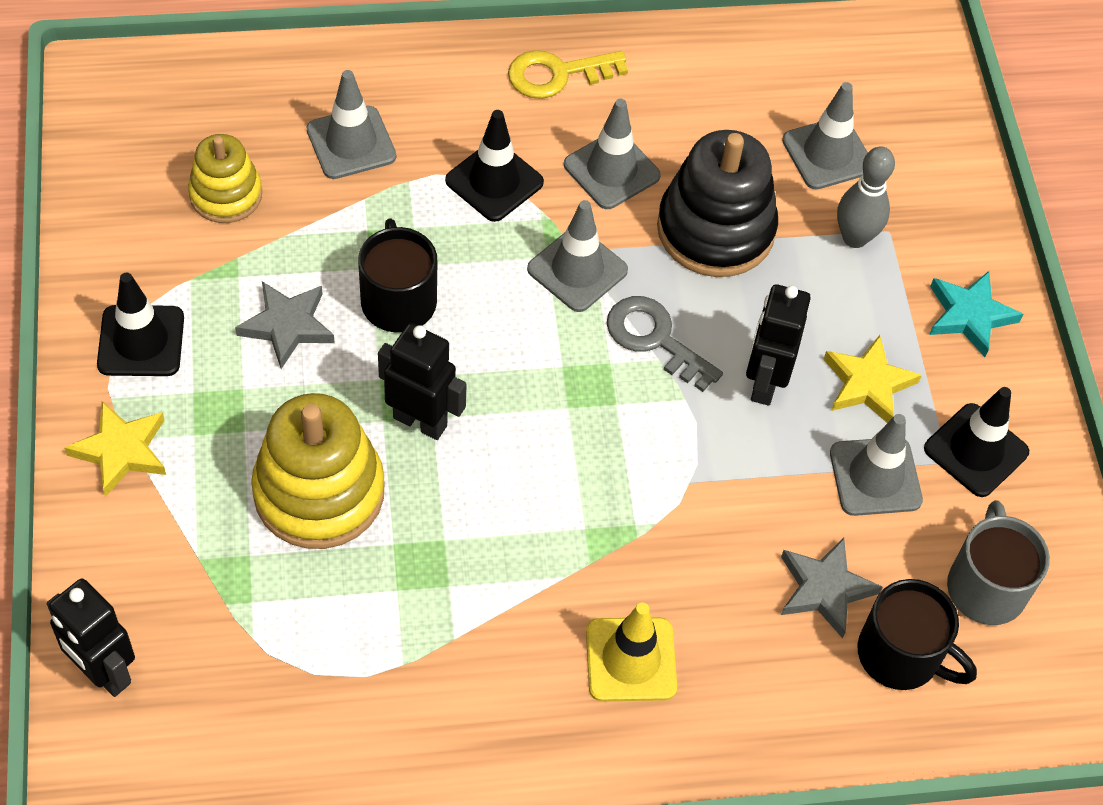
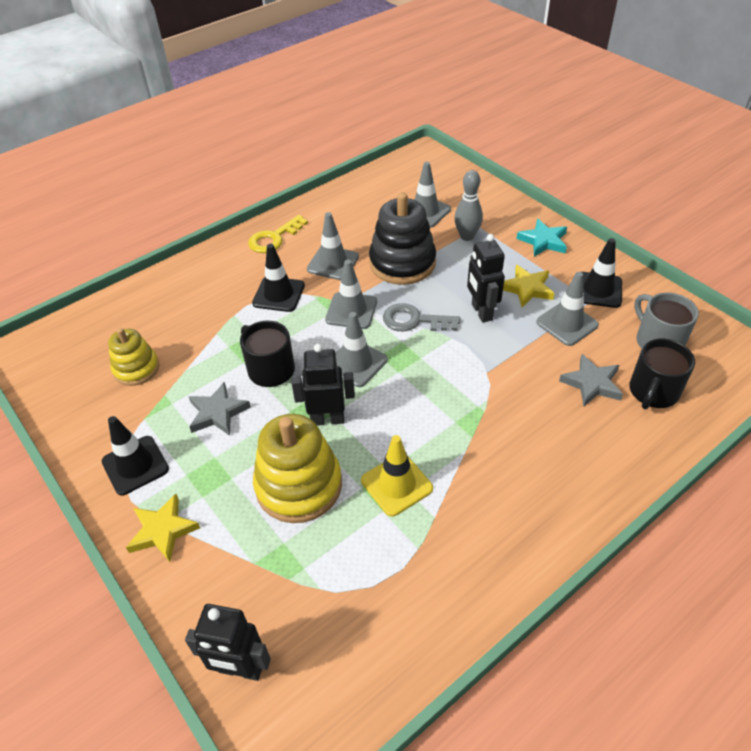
camera: 25 degrees left, 10 degrees down
grey traffic cone [307,70,396,179] -> grey traffic cone moved to [336,312,387,387]
yellow traffic cone [586,603,677,701] -> yellow traffic cone moved to [361,435,433,517]
black mug [858,579,977,690] -> black mug turned 120 degrees clockwise [629,339,695,409]

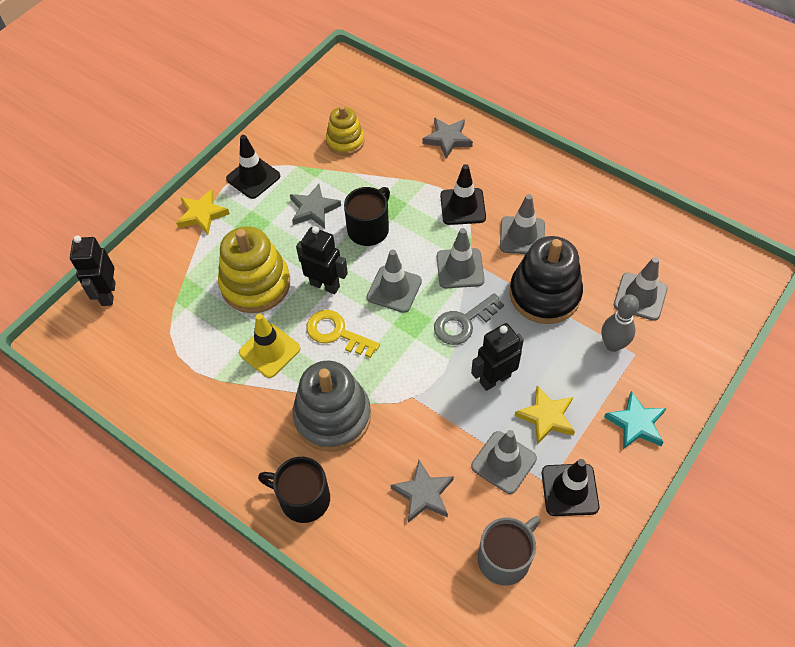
camera: 75 degrees right, 10 degrees up
yellow key [248,215,308,253] -> yellow key moved to [306,310,380,358]
black robot [291,344,355,426] -> black robot turned 45 degrees counterclockwise [296,226,348,294]
grey key [383,303,460,331] -> grey key turned 120 degrees counterclockwise [434,293,504,345]
black mug [629,339,695,409] -> black mug moved to [258,457,330,523]
none -> grey stacking toy [293,361,371,452]
none -> grey star [423,118,473,159]

